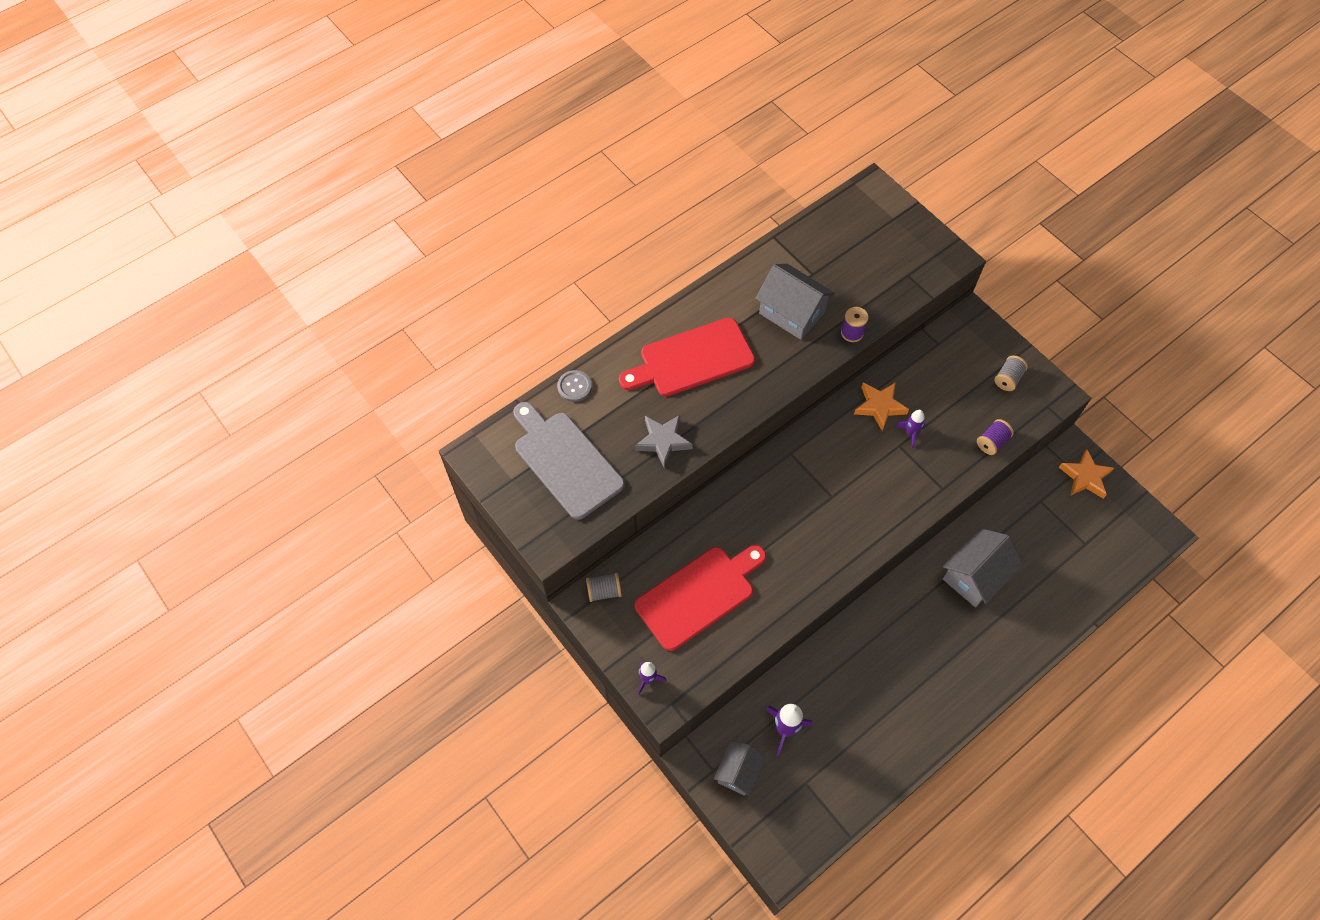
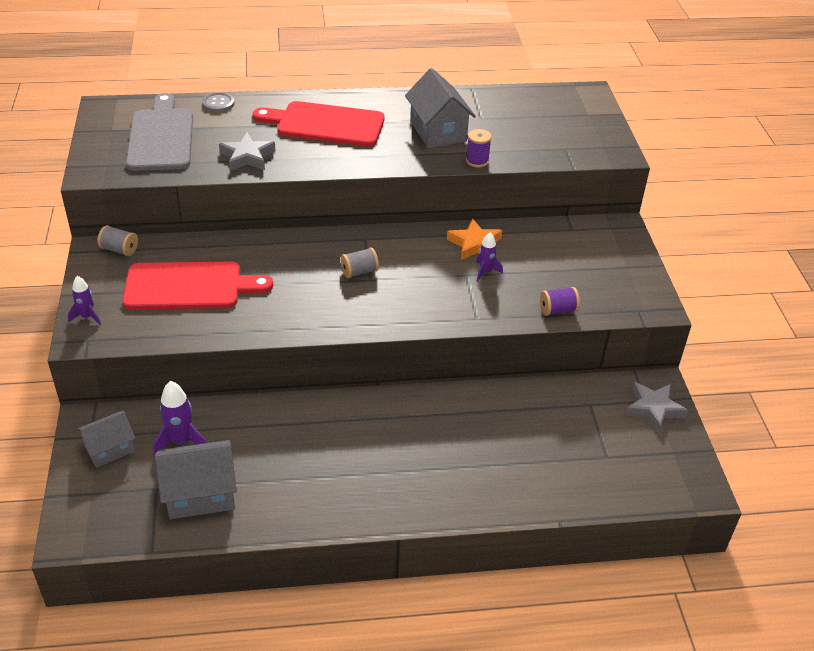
camera: 30 degrees right, 20 degrees down
grey house [943,528,1023,608] -> grey house moved to [155,440,237,519]
grey spool [995,355,1028,391] -> grey spool moved to [341,247,379,278]
orange star [1059,449,1114,499] -> grey star [625,382,688,433]

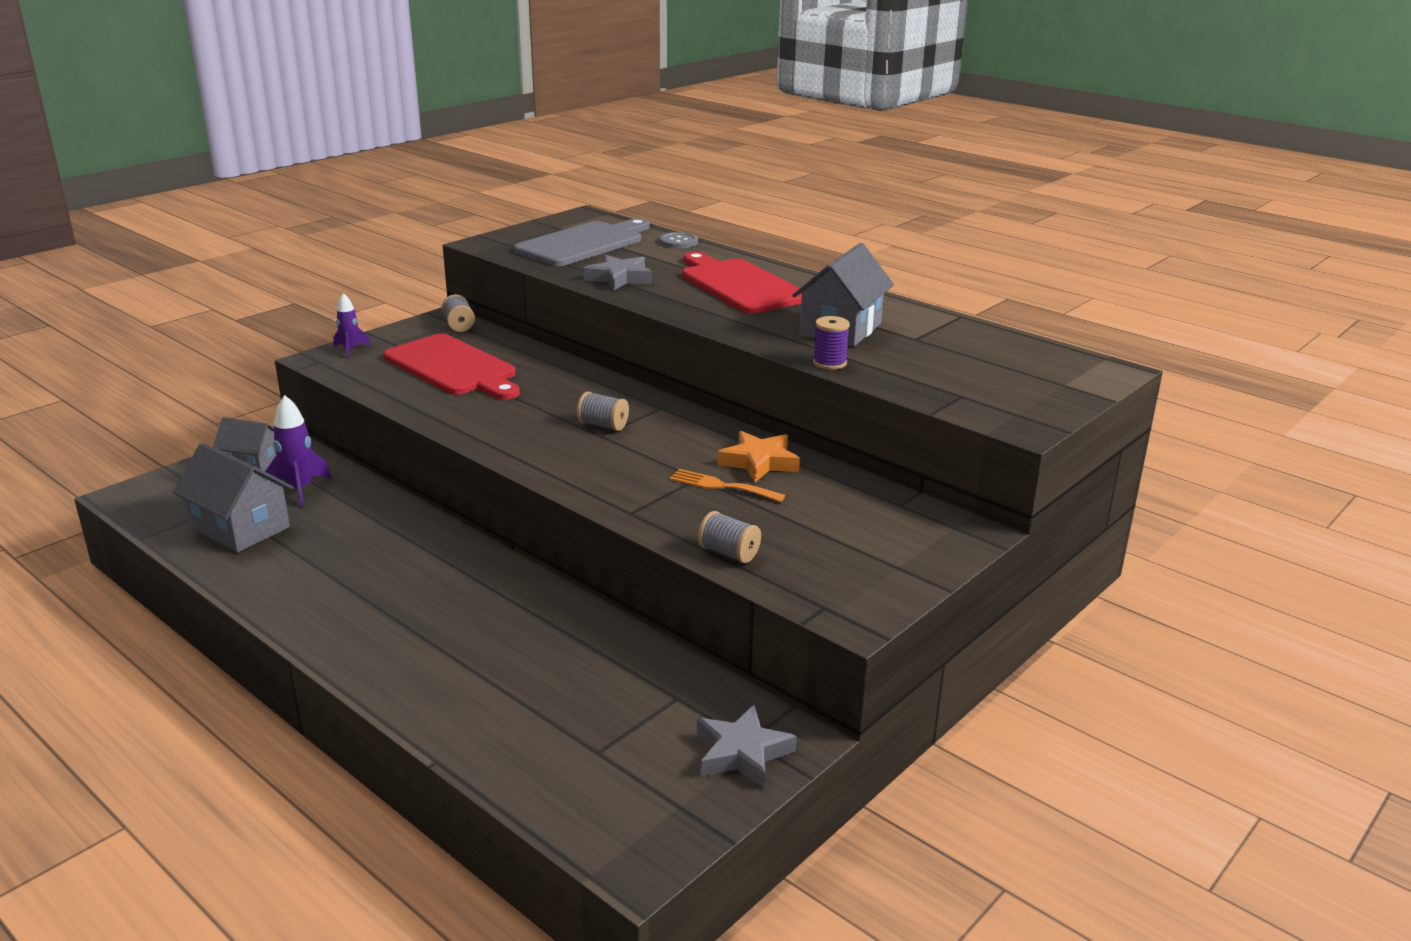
camera: 50 degrees right, 15 degrees down
purple rocket [476,232,503,282] -> orange fork [670,469,785,502]
purple spool [540,287,580,316] -> grey spool [698,511,761,563]

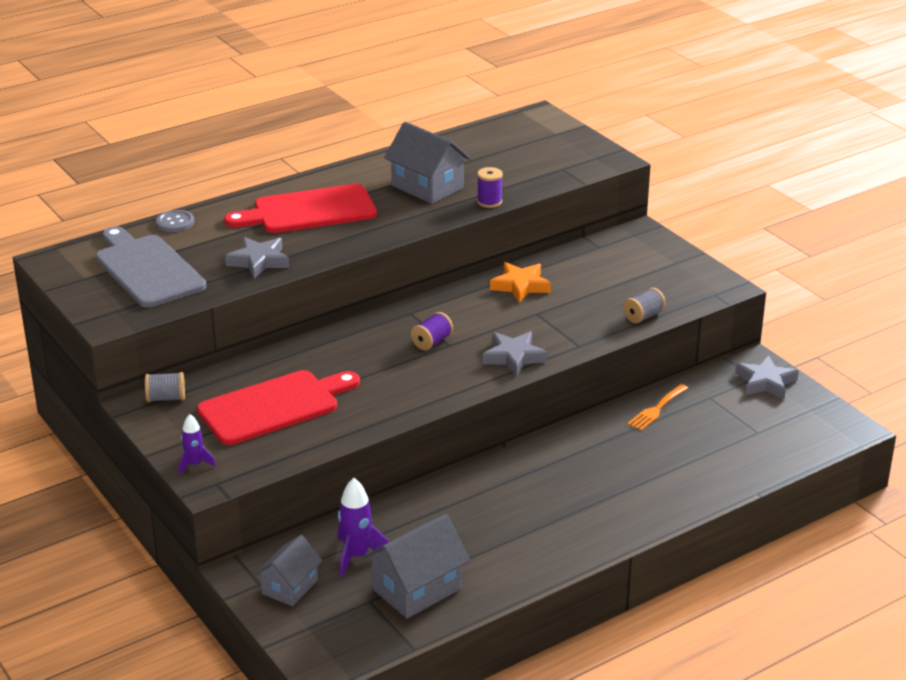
camera: 75 degrees left, 5 degrees up
grey spool [577,392,629,431] -> purple spool [411,312,453,350]
orange fork [670,469,785,502] -> orange fork moved to [627,384,688,431]
none -> grey star [482,331,548,376]

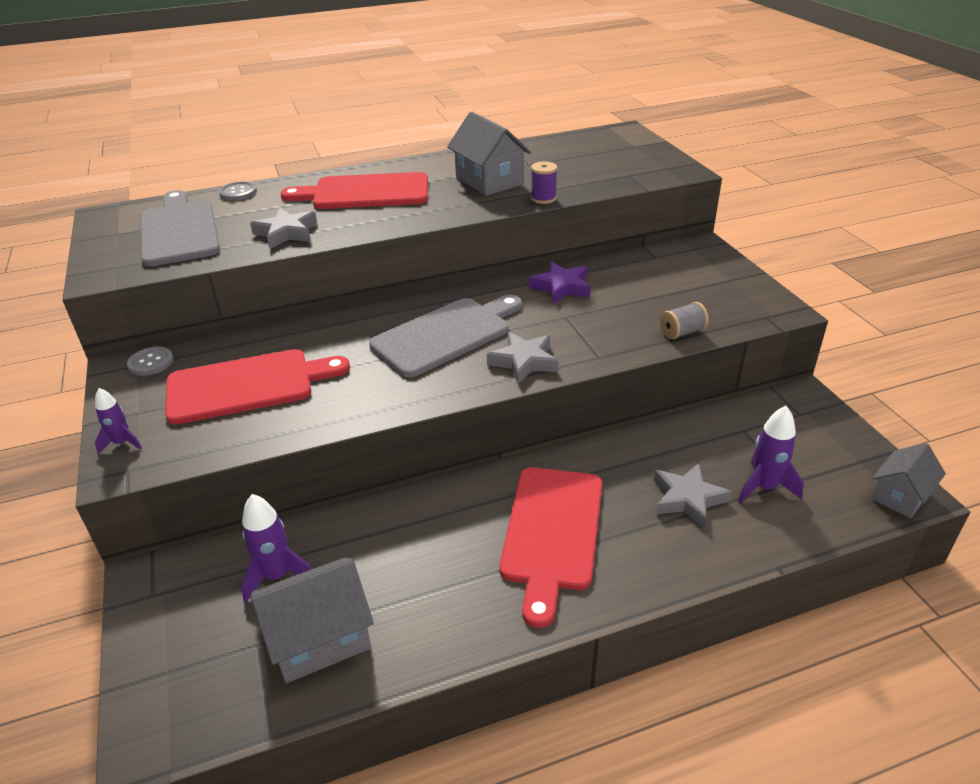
camera: 15 degrees right, 5 degrees up
grey spool [145,372,185,402] -> grey button [127,346,173,376]
grey house [255,535,323,606] -> grey house moved to [871,443,946,518]
purple spool [411,312,453,350] -> grey cutting board [369,295,522,377]
orange star [490,262,551,303] -> purple star [529,261,591,304]
orange fork [627,384,688,431] -> none
grey star [735,355,799,399] -> grey star moved to [654,463,731,528]
none -> red cutting board [499,467,602,628]
none -> purple rocket [738,406,804,504]

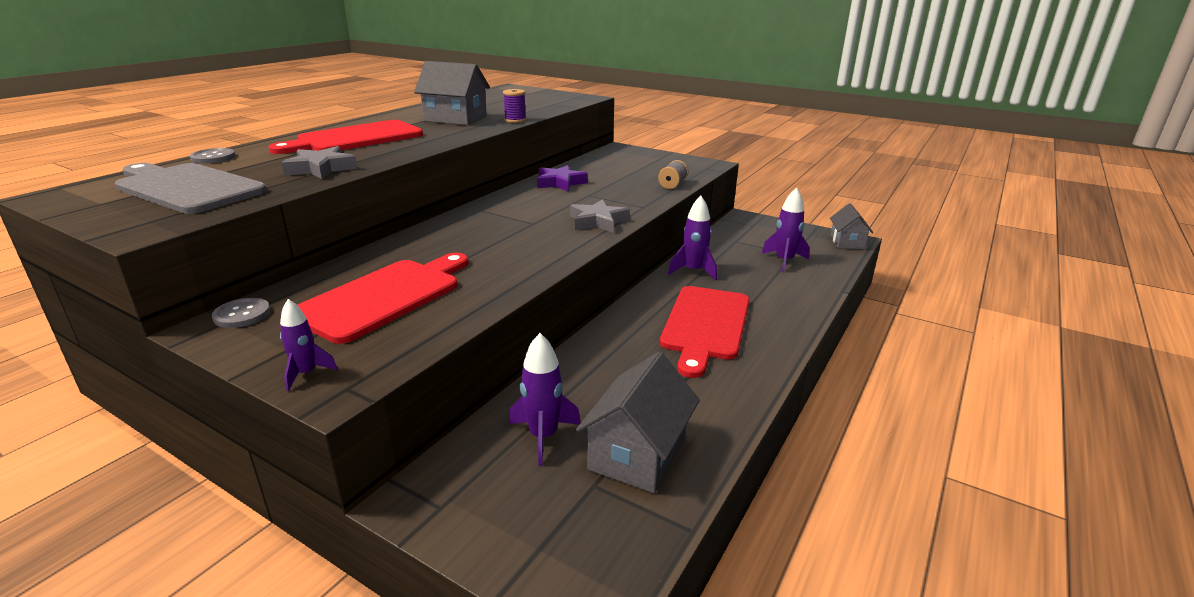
camera: 40 degrees left, 10 degrees down
grey cutting board [369,295,522,377] -> none
red cutting board [499,467,602,628] -> red cutting board turned 45 degrees clockwise [660,286,750,378]
grey star [654,463,731,528] -> none
none -> purple rocket [668,196,717,280]

